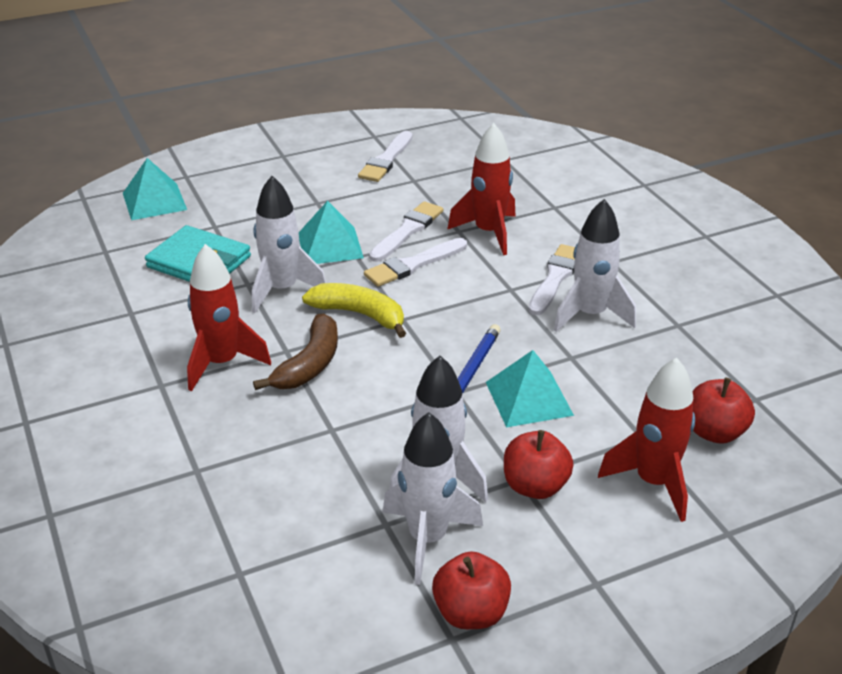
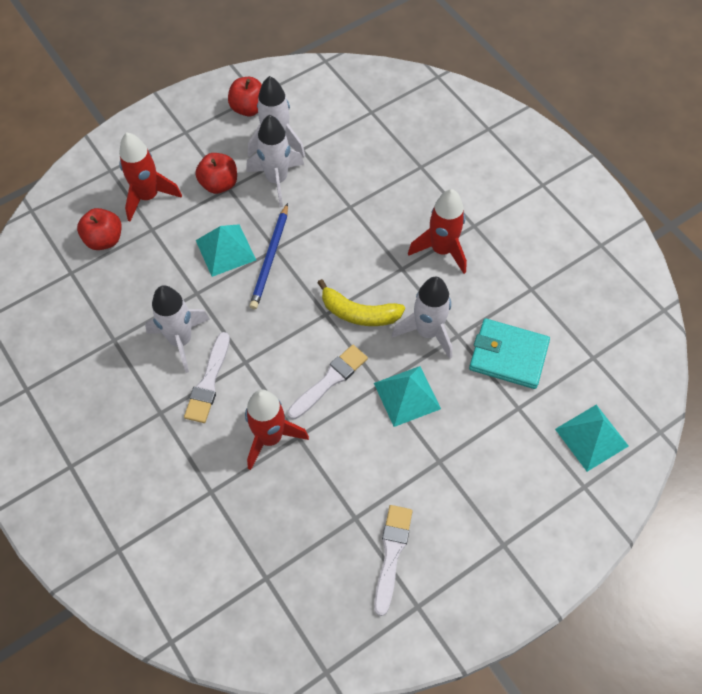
camera: 170 degrees right, 25 degrees up
brown banana [253,314,338,390] -> none
white brush [369,201,443,262] -> none

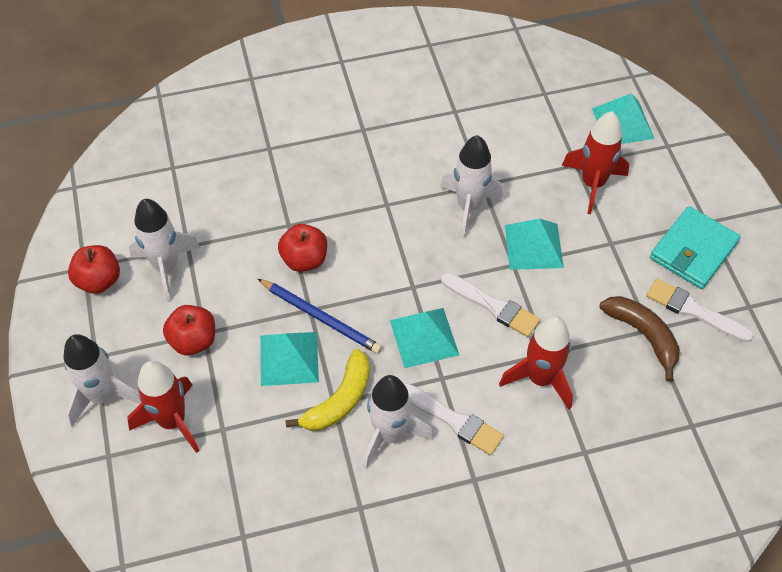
camera: 70 degrees left, 5 degrees down
red apple [77,208,121,250] -> red apple moved to [278,224,327,272]
white rocket [246,115,304,207] -> white rocket moved to [64,334,142,427]
white brush [288,345,368,419] -> white brush turned 150 degrees clockwise [441,272,540,337]
yellow banana [317,279,405,326] -> yellow banana moved to [285,349,370,431]
red rocket [408,189,467,274] -> red rocket moved to [562,111,629,214]
turquoise wallet [469,318,550,389] -> turquoise wallet moved to [650,206,741,289]
none -> turquoise pyramid [390,308,459,368]
none -> brown banana [600,296,680,382]

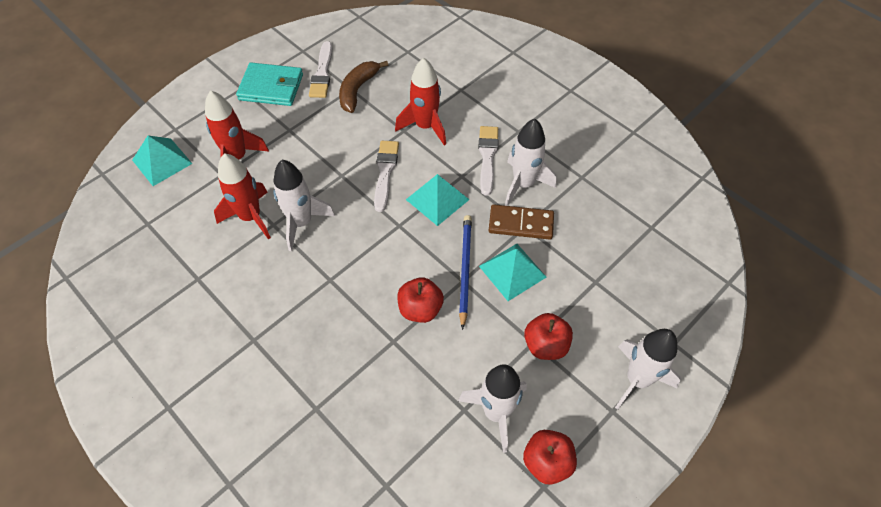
camera: 120 degrees left, 0 degrees up
red rocket [127,361,199,453] -> red rocket moved to [214,153,271,239]
yellow banana [285,349,370,431] -> brown domino [488,205,554,240]
turquoise pyramid [505,218,564,270] -> none

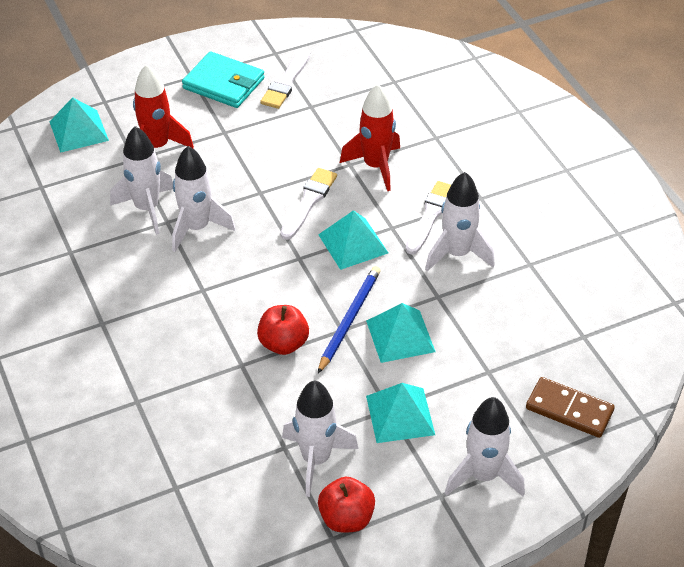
camera: 20 degrees right, 10 degrees down
red rocket [214,153,271,239] -> white rocket [110,126,173,235]
brown banana [339,61,388,113] -> none
brown domino [488,205,554,240] -> brown domino moved to [526,377,615,438]
red apple [524,313,573,360] -> turquoise pyramid [366,383,435,443]

